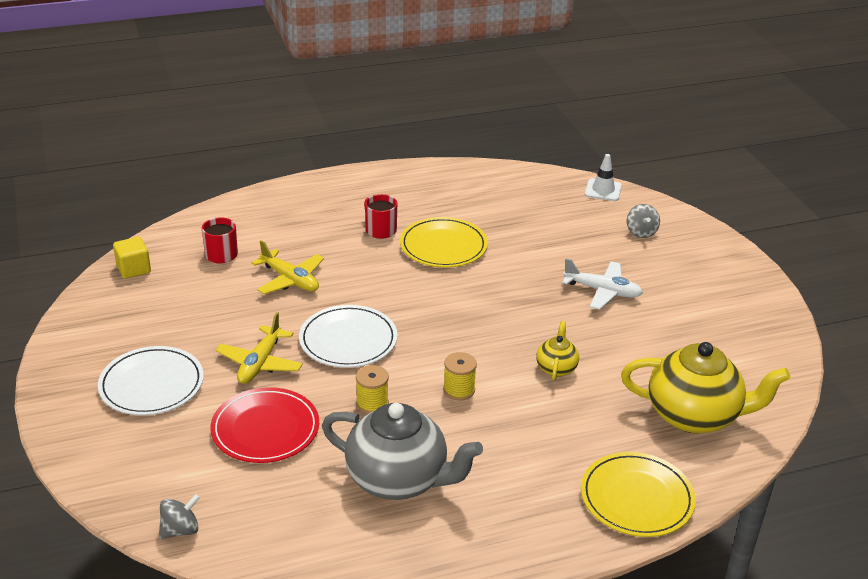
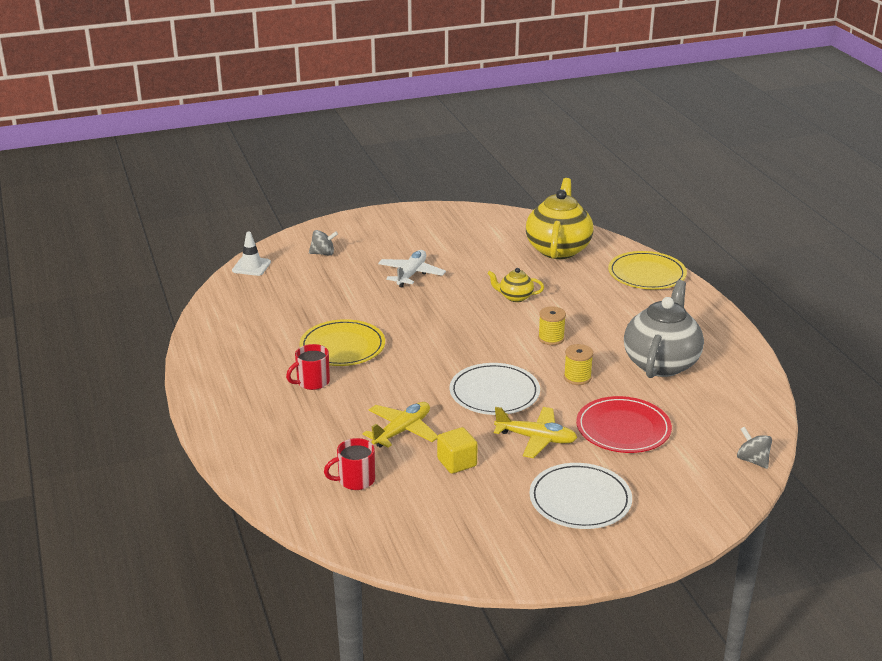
camera: 90 degrees left, 5 degrees down
yellow cube [113,237,151,279] -> yellow cube moved to [437,427,478,474]

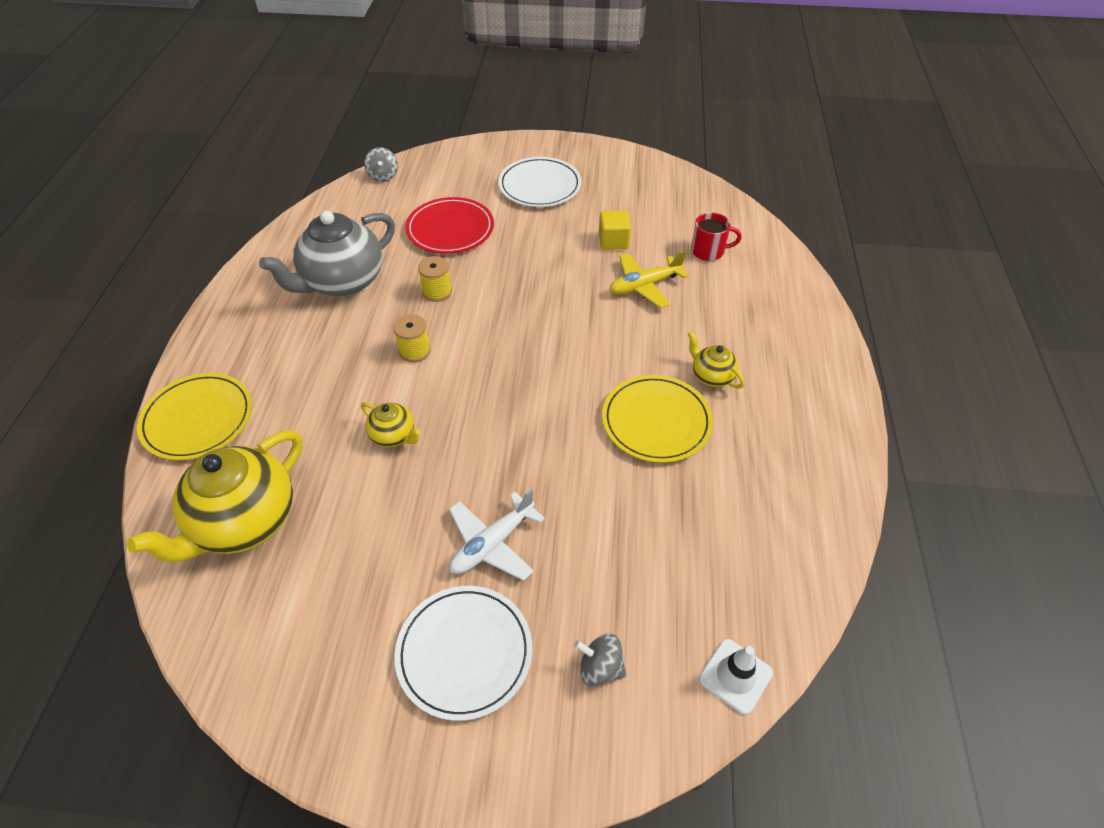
camera: 155 degrees left, 20 degrees up
red mug [286,344,330,390] -> yellow teapot [688,331,745,389]
white plate [450,363,540,415] -> white plate moved to [394,586,532,721]
yellow plane [494,407,577,458] -> none

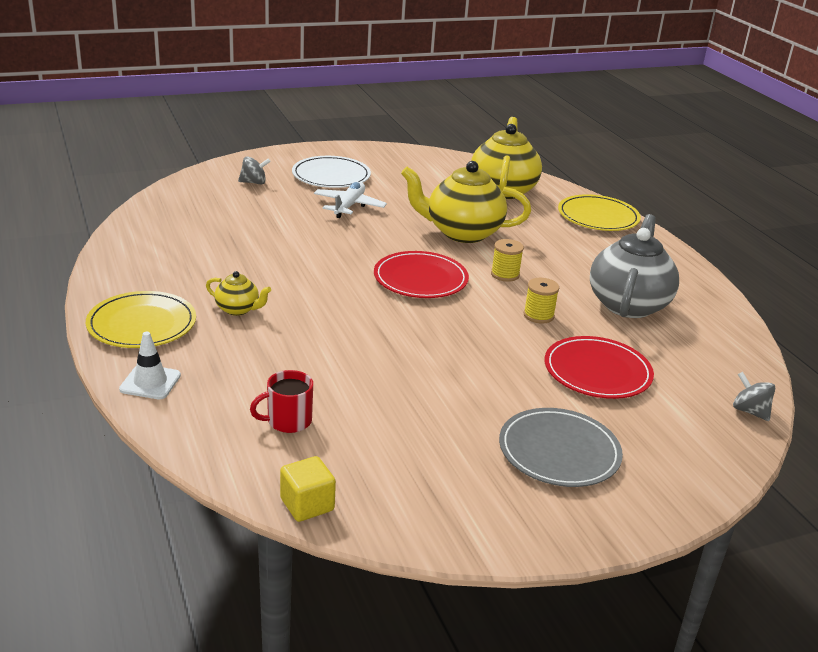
camera: 150 degrees right, 20 degrees down
yellow teapot [361,402,420,447] -> yellow teapot [401,161,531,243], size x2.11
white plate [498,157,582,207] -> grey plate [499,408,623,487]
yellow cube [599,210,631,250] -> yellow cube moved to [280,456,336,522]
yellow plate [602,375,713,463] -> yellow plate moved to [86,291,196,348]
yellow plane [609,251,689,308] -> none
white traffic cone [699,639,773,715] -> white traffic cone moved to [119,332,181,399]
none -> red plate [374,251,469,298]

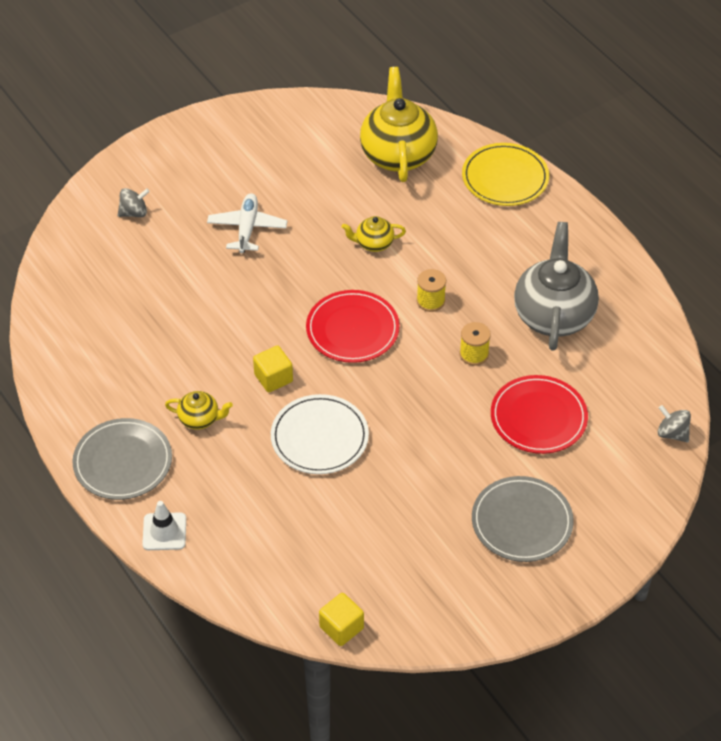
camera: 10 degrees left, 20 degrees up
yellow plate [86,291,196,348] -> grey plate [72,418,172,500]
red mug [250,370,313,433] -> none
white plate [292,156,371,188] -> white plate moved to [271,394,369,474]
yellow teapot [401,161,531,243] -> yellow teapot [341,216,406,252], size x0.47
none -> yellow cube [253,346,293,392]

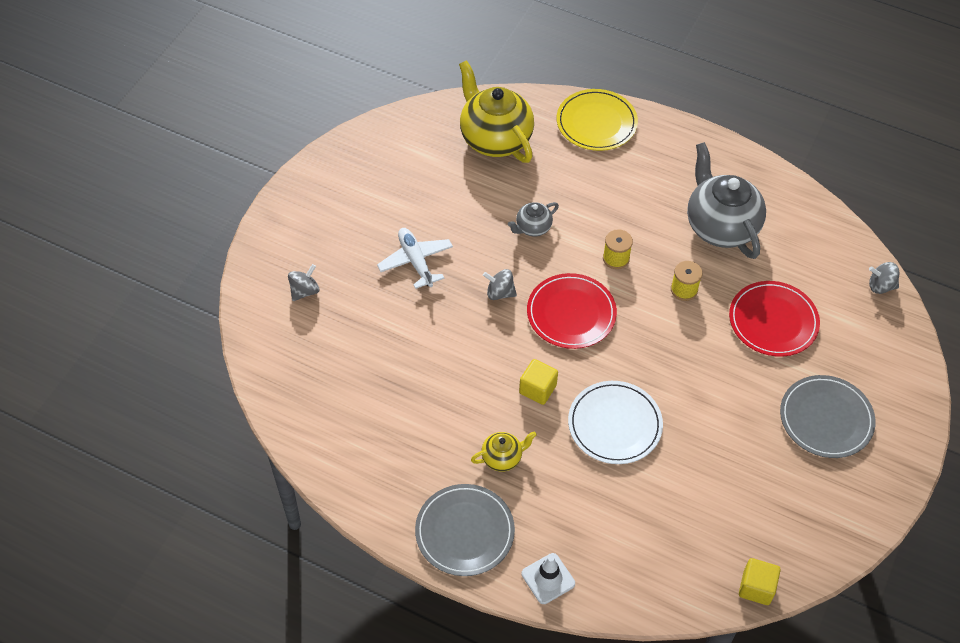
camera: 30 degrees left, 5 degrees up
yellow teapot [341,216,406,252] -> grey teapot [508,202,559,237]
none -> grey spinning top [483,269,517,300]

